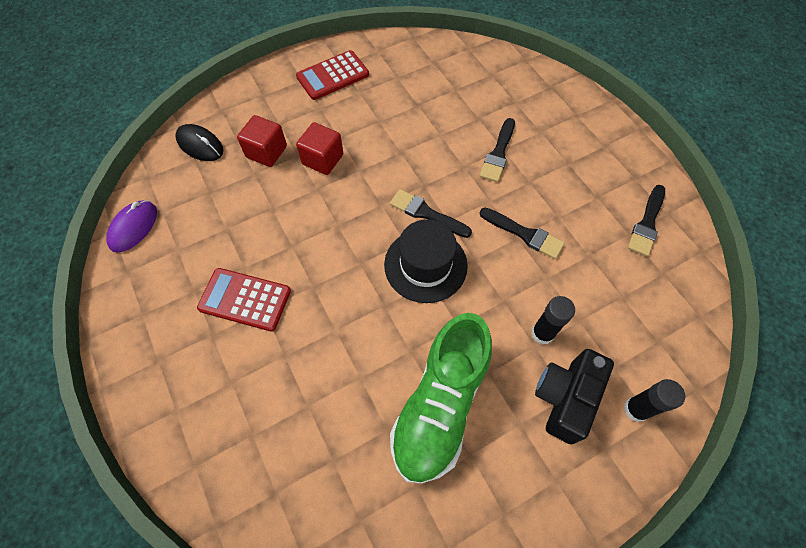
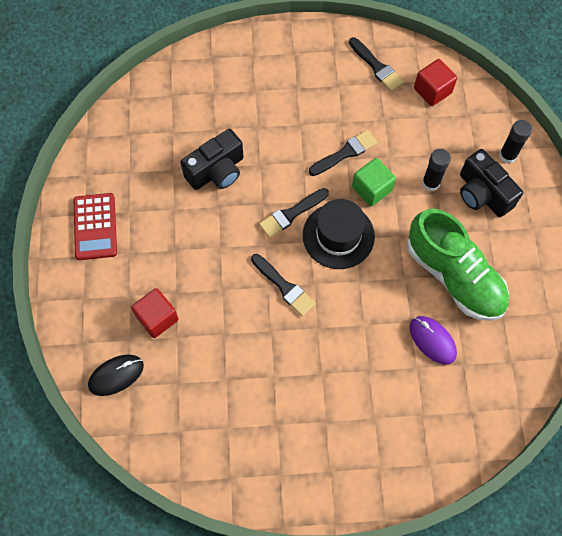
camera: 65 degrees left, 5 degrees up
purple mouse [106,200,157,253] -> purple mouse moved to [410,316,457,365]
red calculator [197,268,291,331] -> none
red cube [296,122,343,175] -> red cube moved to [414,59,457,106]
black brush [480,118,515,182] -> black brush moved to [251,254,316,316]
none -> black camera [181,129,244,190]
none -> green cube [352,158,396,206]

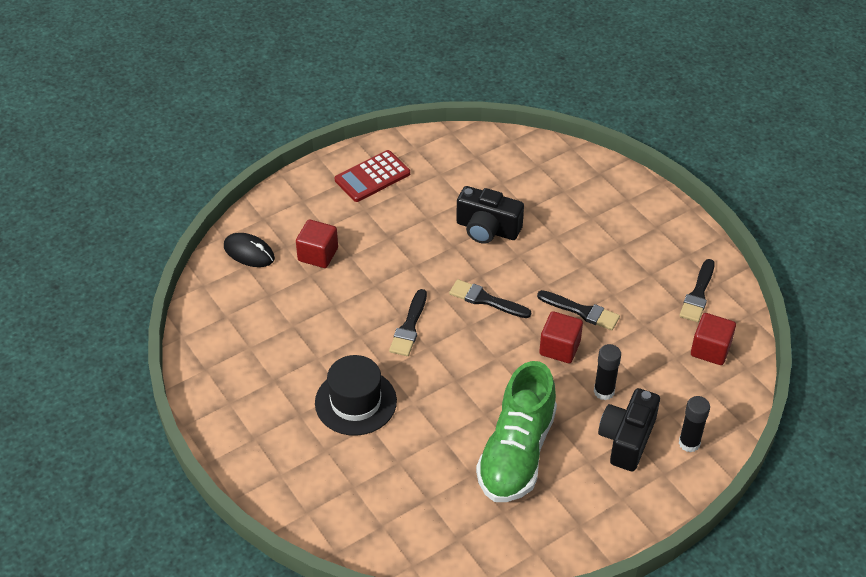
camera: 60 degrees right, 20 degrees down
black hat [303,199,375,269] -> black hat moved to [315,355,397,436]
green cube [352,158,396,206] -> red cube [539,311,583,363]
purple mouse [410,316,457,365] -> none

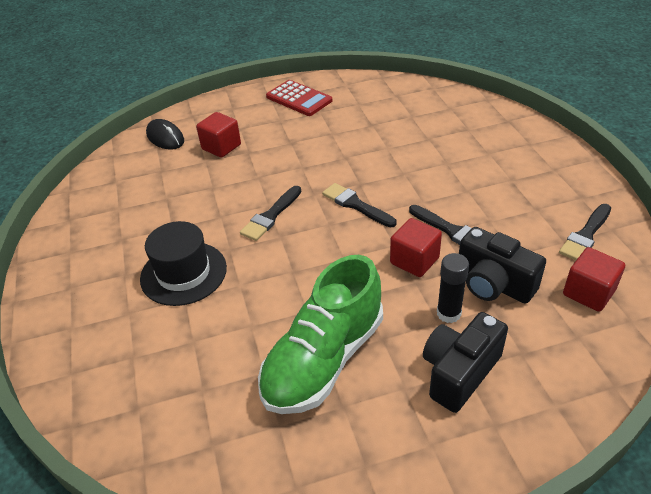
camera: 20 degrees right, 5 degrees down
red calculator [335,150,410,202] -> red calculator turned 120 degrees counterclockwise [266,80,332,116]
black camera [456,186,524,244] -> black camera moved to [459,227,546,304]
black glue stick [679,396,710,452] -> none

